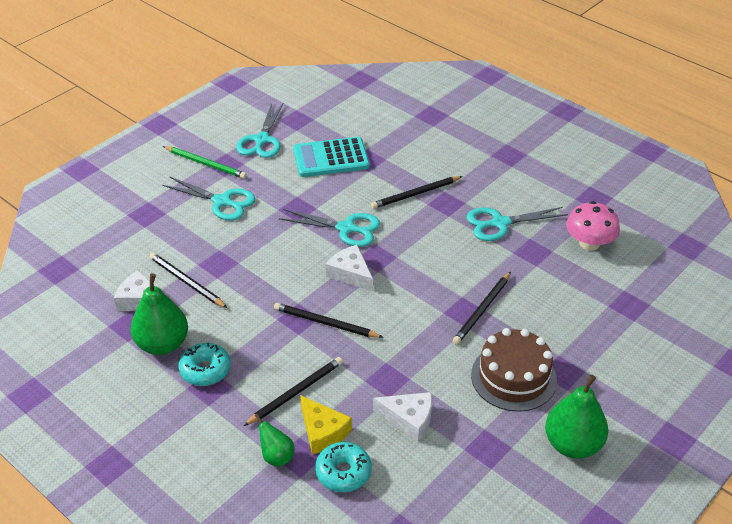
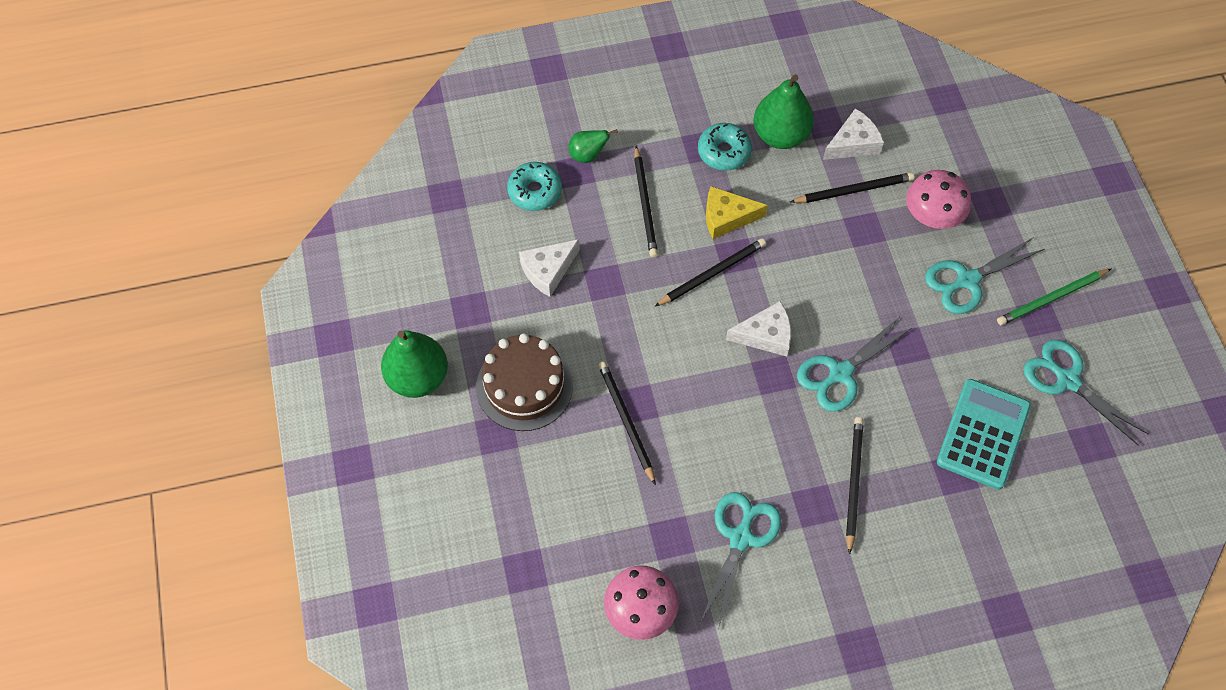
camera: 125 degrees right, 20 degrees up
yellow cheese [300,395,352,454] -> yellow cheese moved to [706,186,768,239]
none -> pink mushroom [906,170,971,229]

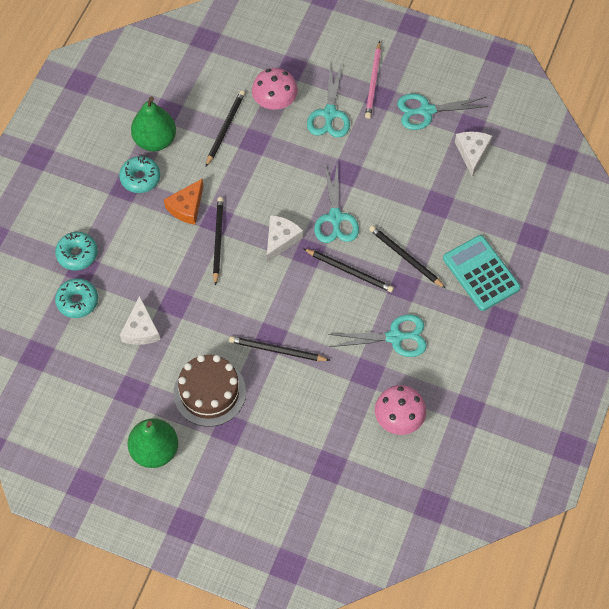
camera: 55 degrees left, 0 degrees up
green pear [569,129,618,163] -> turquoise donut [55,232,98,271]
black pencil [634,146,658,257] -> black pencil moved to [303,248,394,293]
turquoise scissors [701,492,781,630] -> turquoise scissors turned 120 degrees clockwise [328,314,427,357]
yellow cheese [706,186,768,239] -> orange cheese [164,179,204,225]
white cheese [823,108,884,160] -> white cheese moved to [455,131,492,177]
turquoise calculator [937,379,1031,490] -> turquoise calculator moved to [443,235,521,311]
green pencil [997,269,1111,325] -> pink pencil [365,41,381,119]

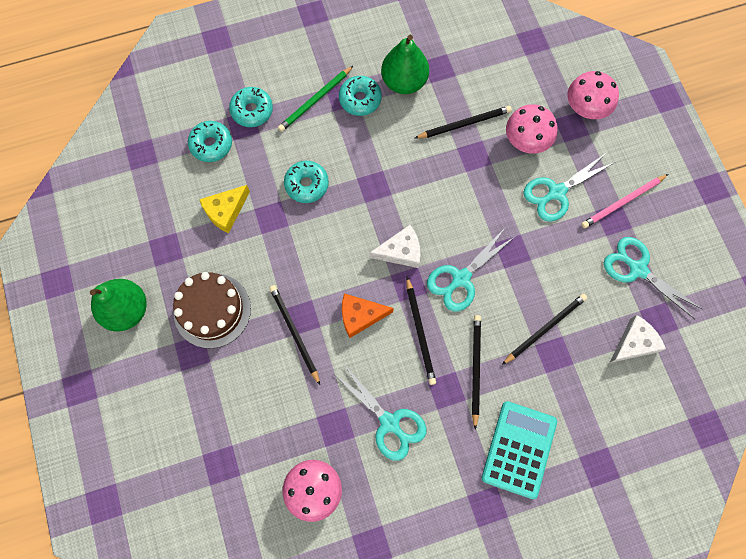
camera: 50 degrees right, 10 degrees up
white cheese [120,295,160,345] -> yellow cheese [199,185,250,234]
orange cheese [164,179,204,225] -> orange cheese moved to [342,293,394,338]
black pencil [213,197,224,286] -> black pencil moved to [502,294,587,365]
none -> green pencil [278,66,353,132]
none -> turquoise donut [284,161,329,203]
none -> pink mushroom [567,71,619,119]

